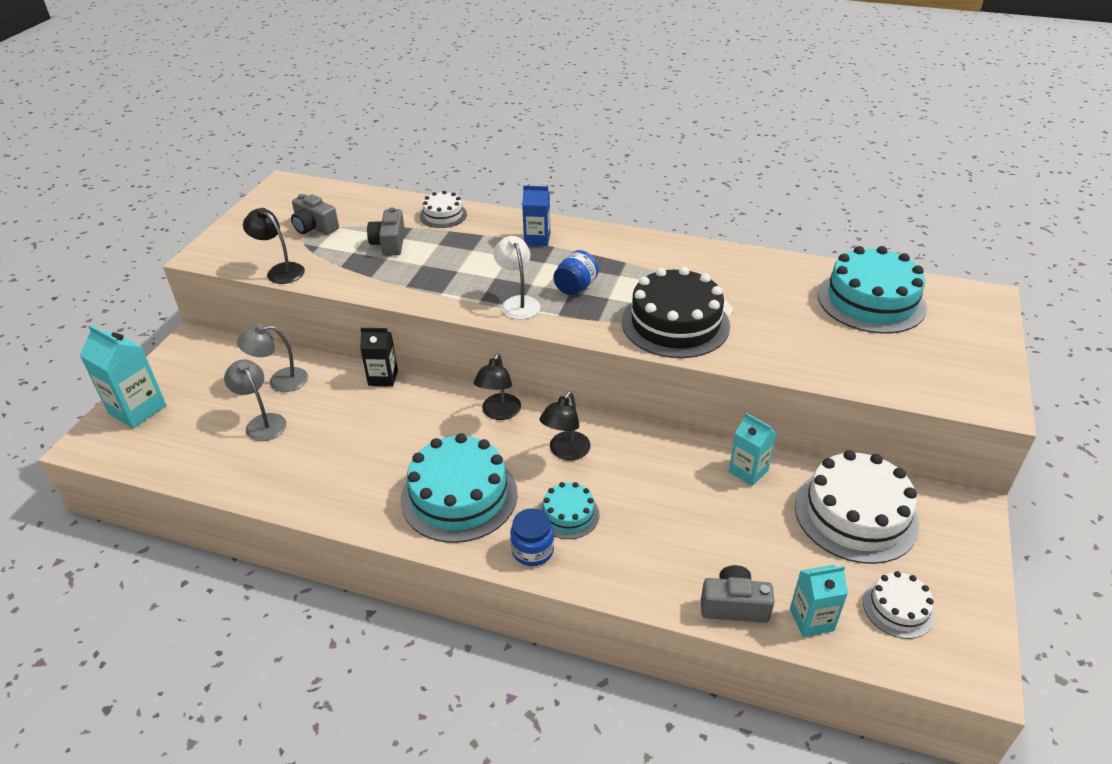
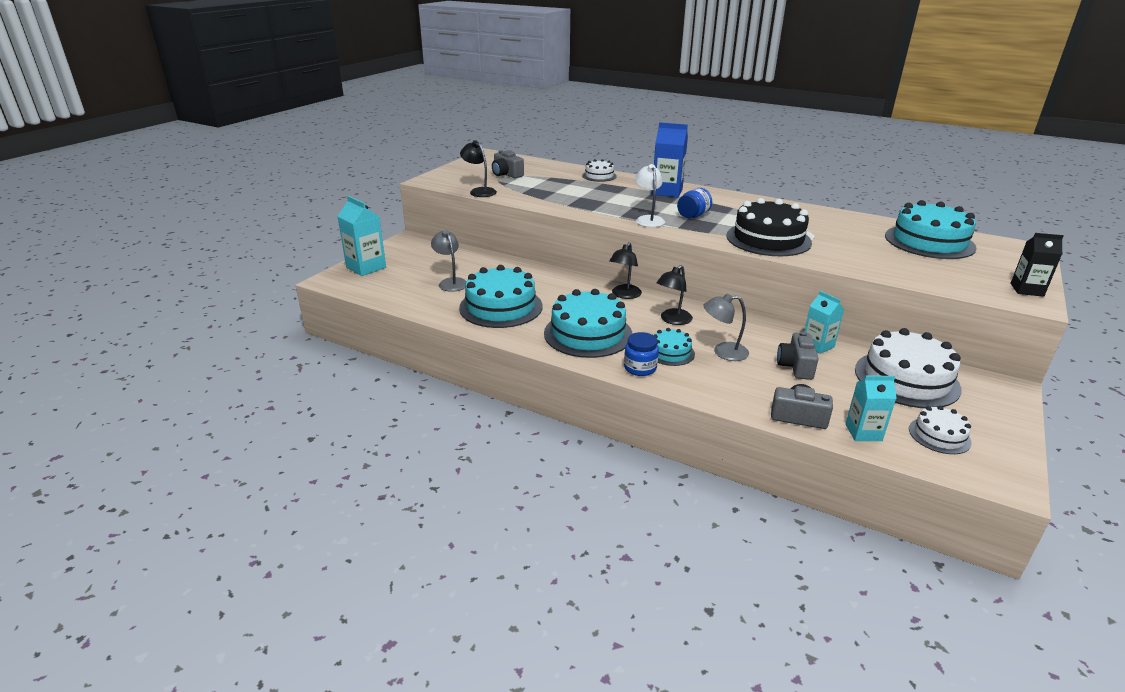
camera: 10 degrees right, 10 degrees down
grey lamp [237,324,308,392] -> grey lamp moved to [703,294,749,361]
black carton [360,328,398,386] -> black carton moved to [1010,233,1064,297]
grey camera [367,207,405,256] -> grey camera moved to [777,331,818,380]
blue carton [522,185,550,246] -> blue carton [652,122,688,197], size x1.52
none -> turquoise cake [459,265,543,328]

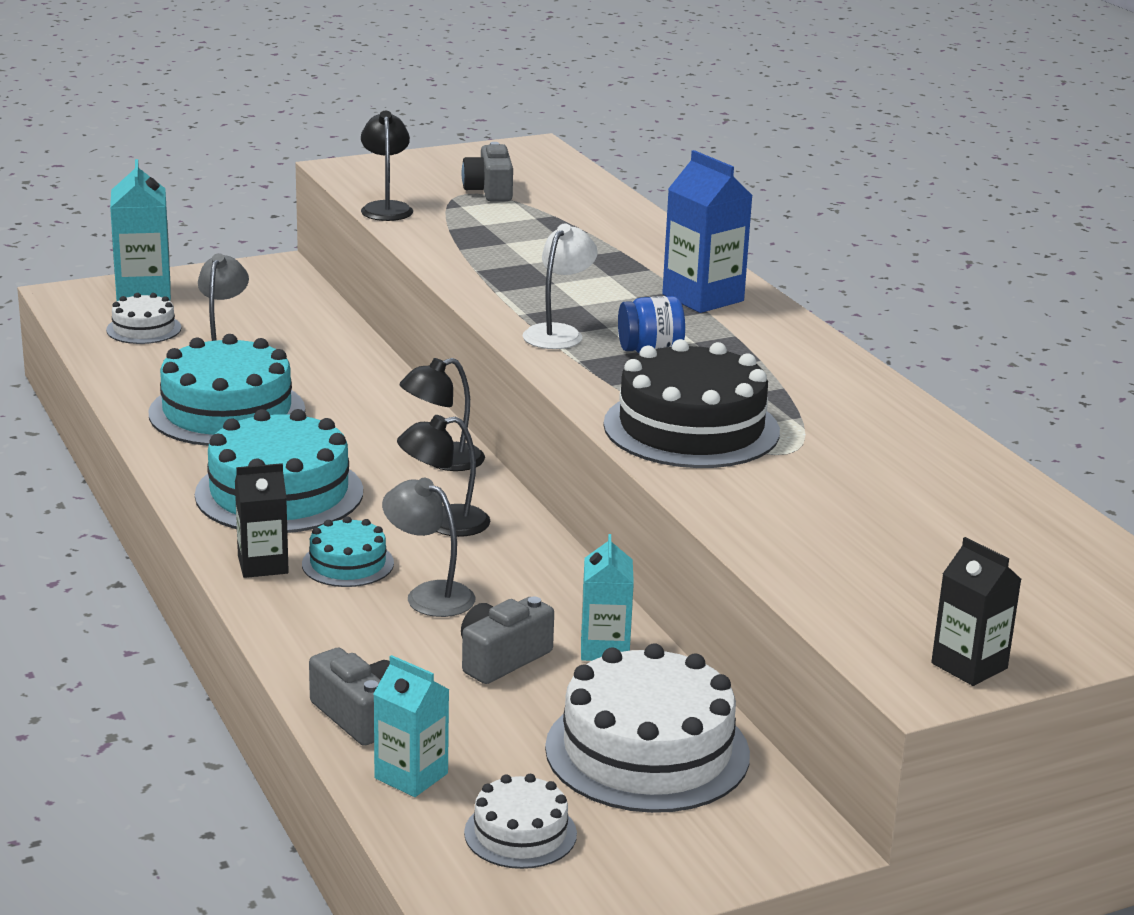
camera: 35 degrees right, 5 degrees down
white cake [582,159,617,182] -> white cake moved to [106,293,181,344]
blue jar [624,332,659,376] -> black carton [235,463,289,578]
turquoise cake [885,200,977,259] -> none

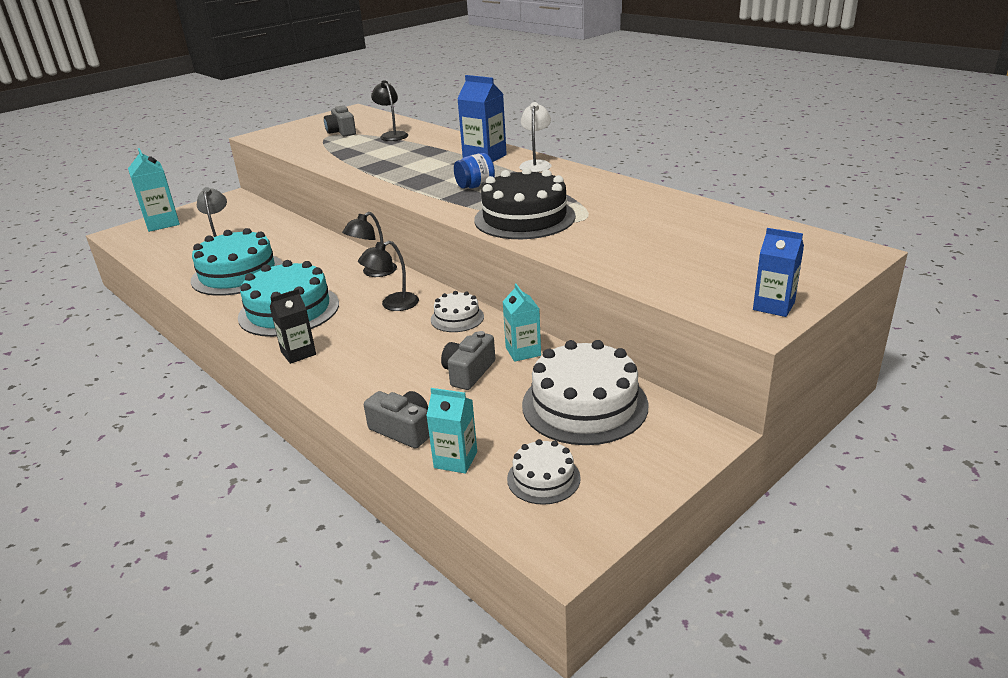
camera: 15 degrees left, 5 degrees up
white cake [106,293,181,344] -> white cake moved to [431,291,484,332]
turquoise cake [302,516,394,587] -> none
black lamp [361,111,413,221] -> black lamp moved to [371,80,408,141]
grey lamp [382,478,475,617] -> none
white lamp [523,224,598,349] -> white lamp moved to [519,102,551,172]
black carton [931,537,1021,686] -> blue carton [753,228,804,317]

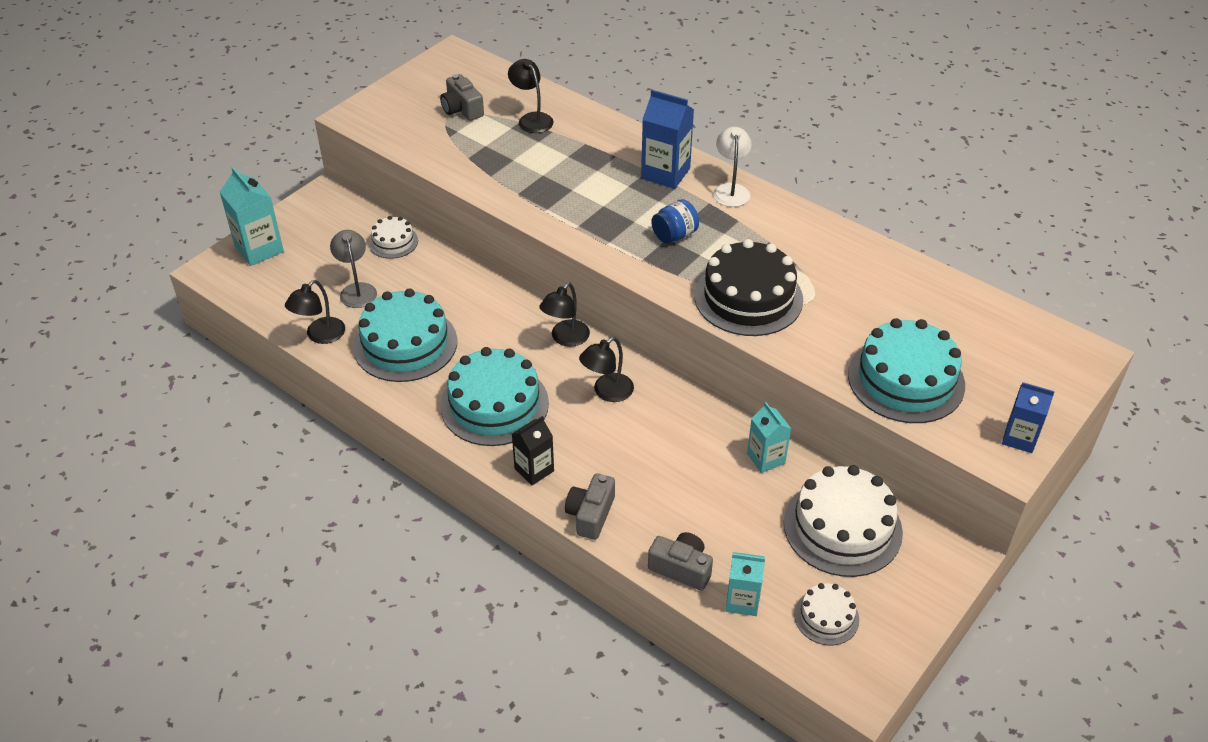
camera: 10 degrees left, 15 degrees up
white cake [431,291,484,332] -> white cake moved to [369,216,418,259]
grey camera [441,331,495,390] -> grey camera moved to [565,473,615,540]
none -> black lamp [285,280,345,344]
none -> turquoise cake [848,318,965,423]

